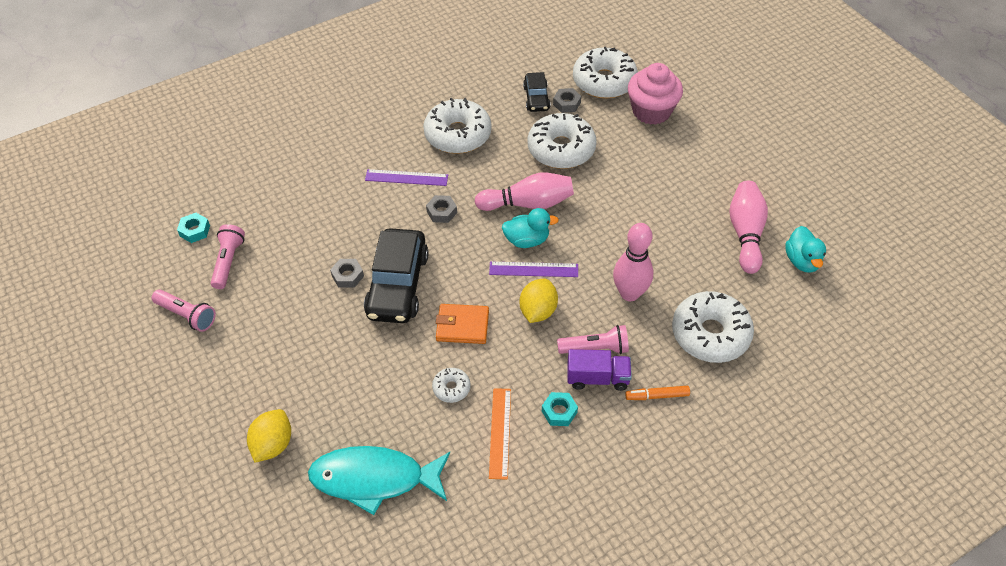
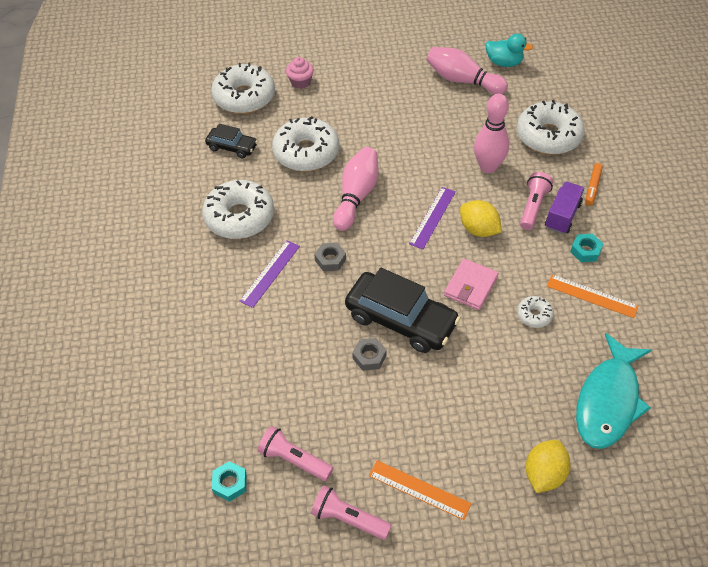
camera: 65 degrees left, 0 degrees up
pink flashlight [152,290,216,332] -> pink flashlight turned 120 degrees counterclockwise [311,485,392,540]
yellow lemon [247,409,291,463] -> yellow lemon turned 75 degrees clockwise [526,440,571,493]
orange wallet [436,304,489,344] -> pink wallet [444,259,499,310]
turquoise duck [502,208,559,248] -> none
grey nut [553,88,581,113] -> none
pink cupcake [628,63,683,125] -> pink cupcake [286,57,314,89], size x0.55
none -> orange ruler [369,460,471,520]

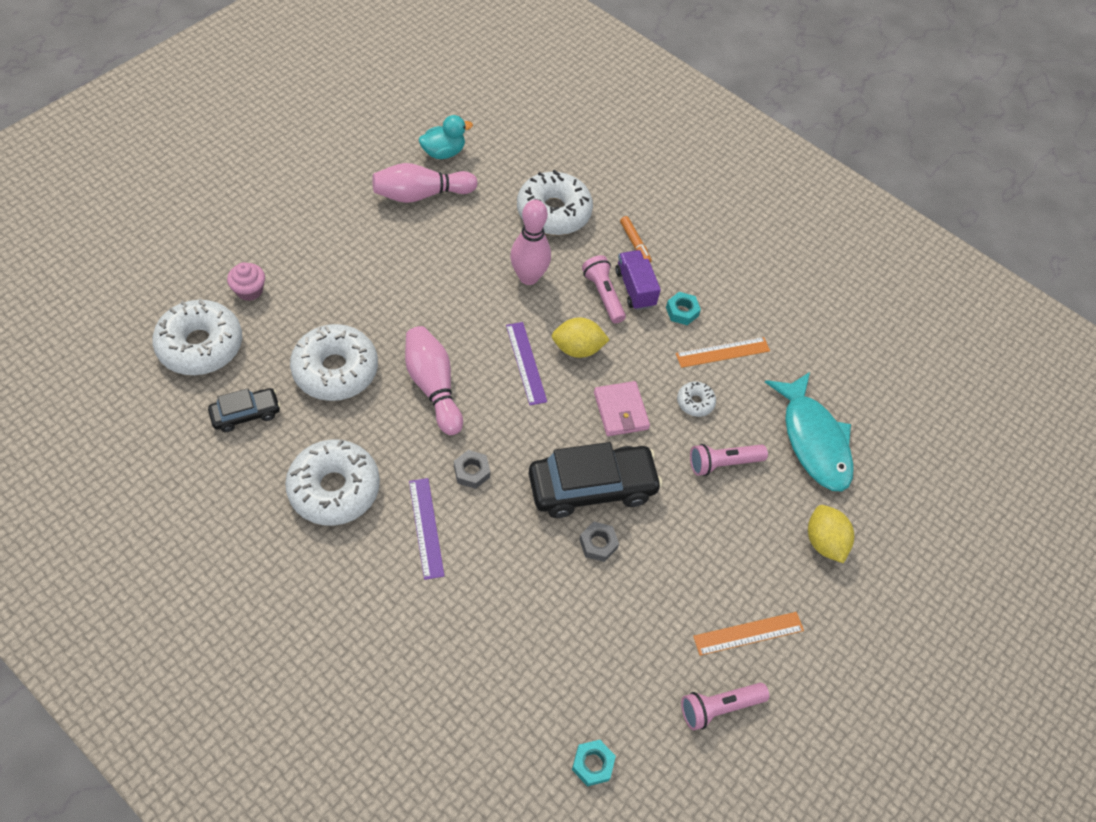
camera: 50 degrees left, 5 degrees up
pink flashlight [258,426,333,481] -> pink flashlight moved to [690,444,768,476]

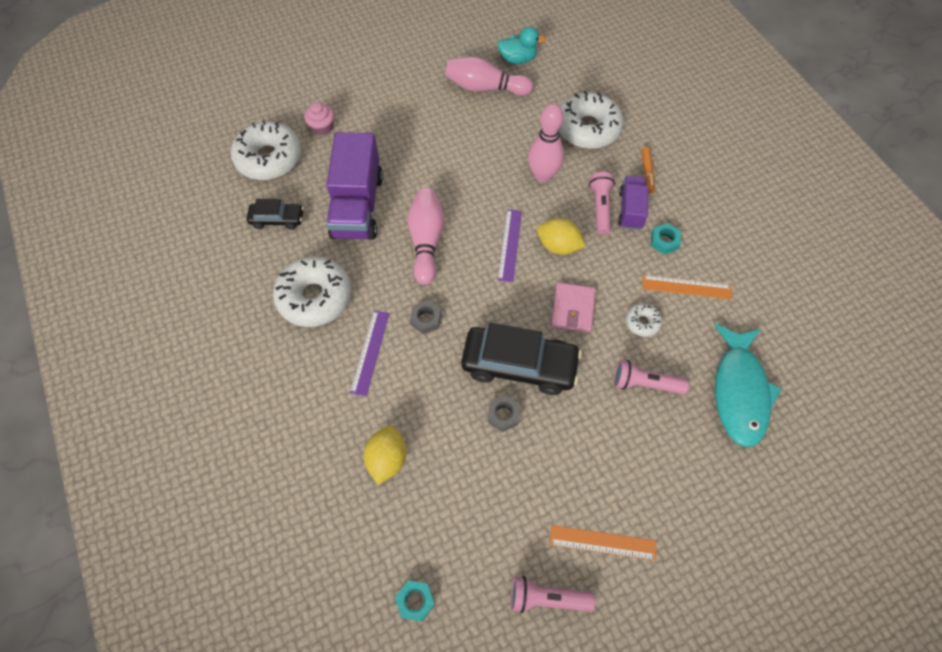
camera: 30 degrees right, 5 degrees up
white donut [290,324,378,401] -> purple truck [326,132,383,240]
yellow lemon [808,505,854,563] -> yellow lemon moved to [364,426,406,485]

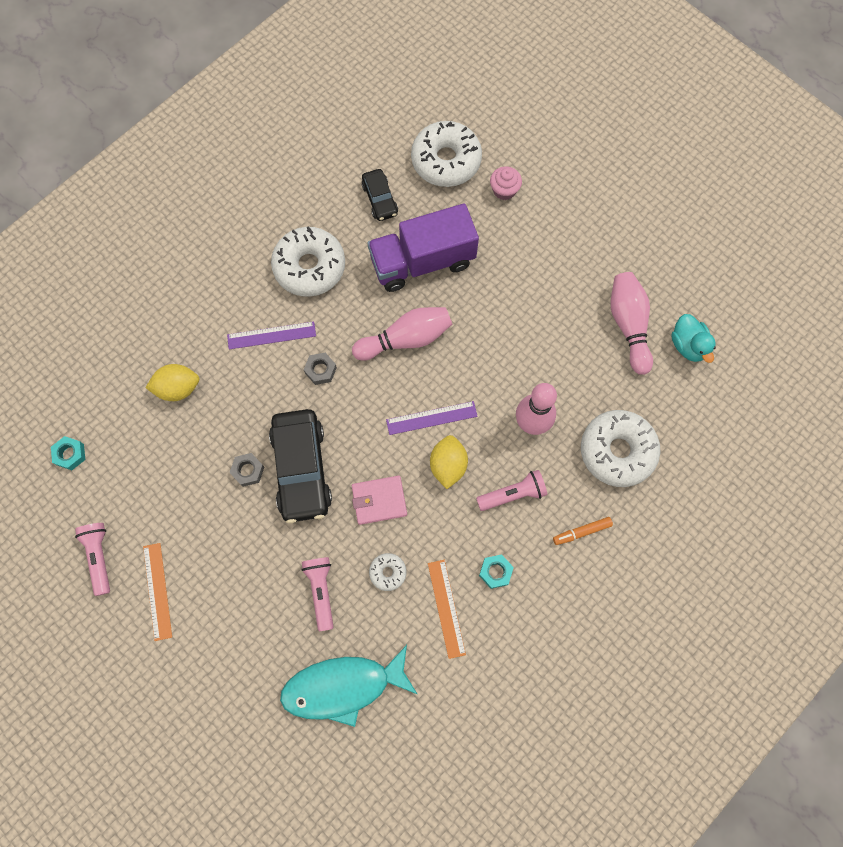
camera: 70 degrees right, 10 degrees up
purple truck [618,175,648,230] -> none

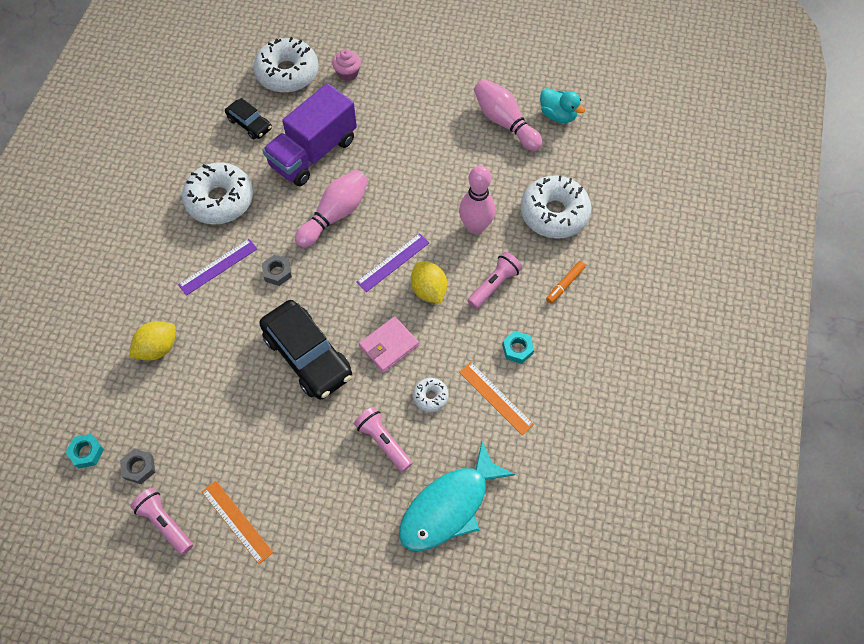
camera: 30 degrees left, 10 degrees down
grey nut [229,453,264,487] -> grey nut moved to [120,449,155,484]

